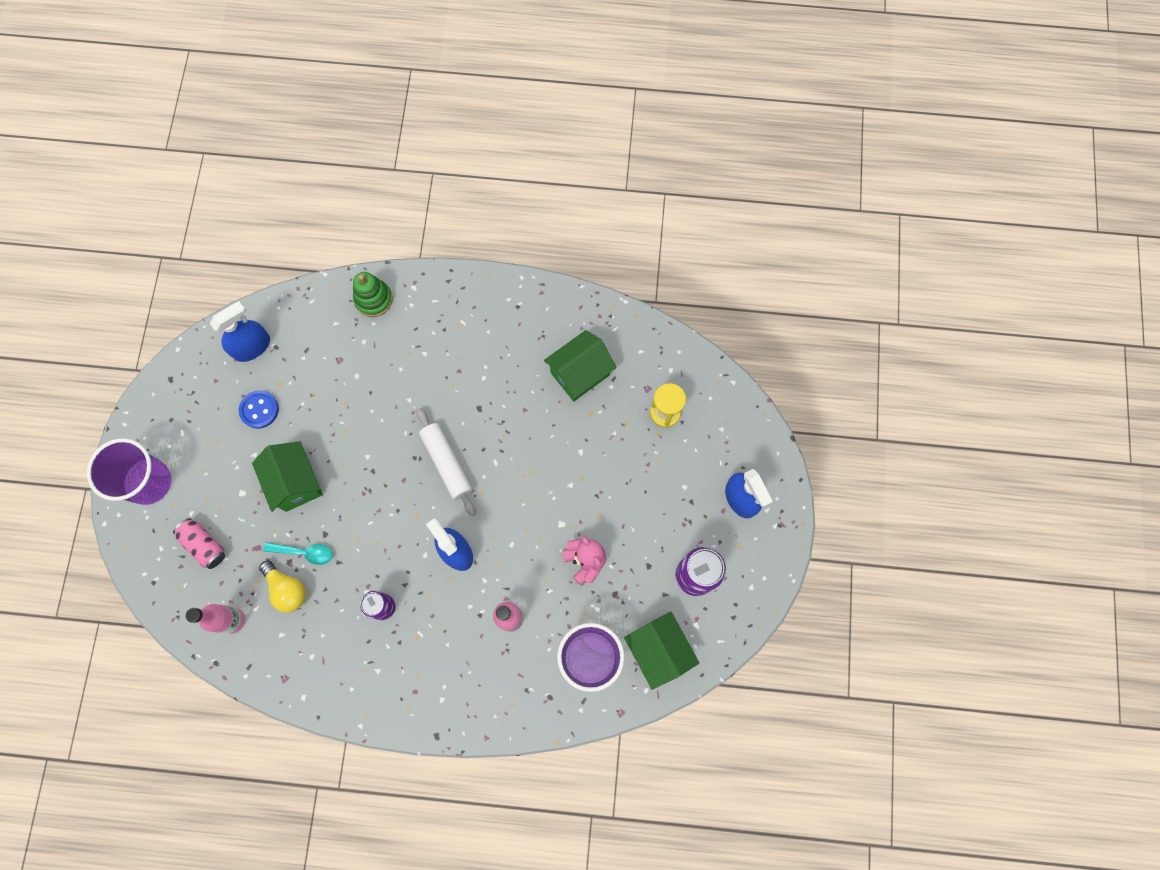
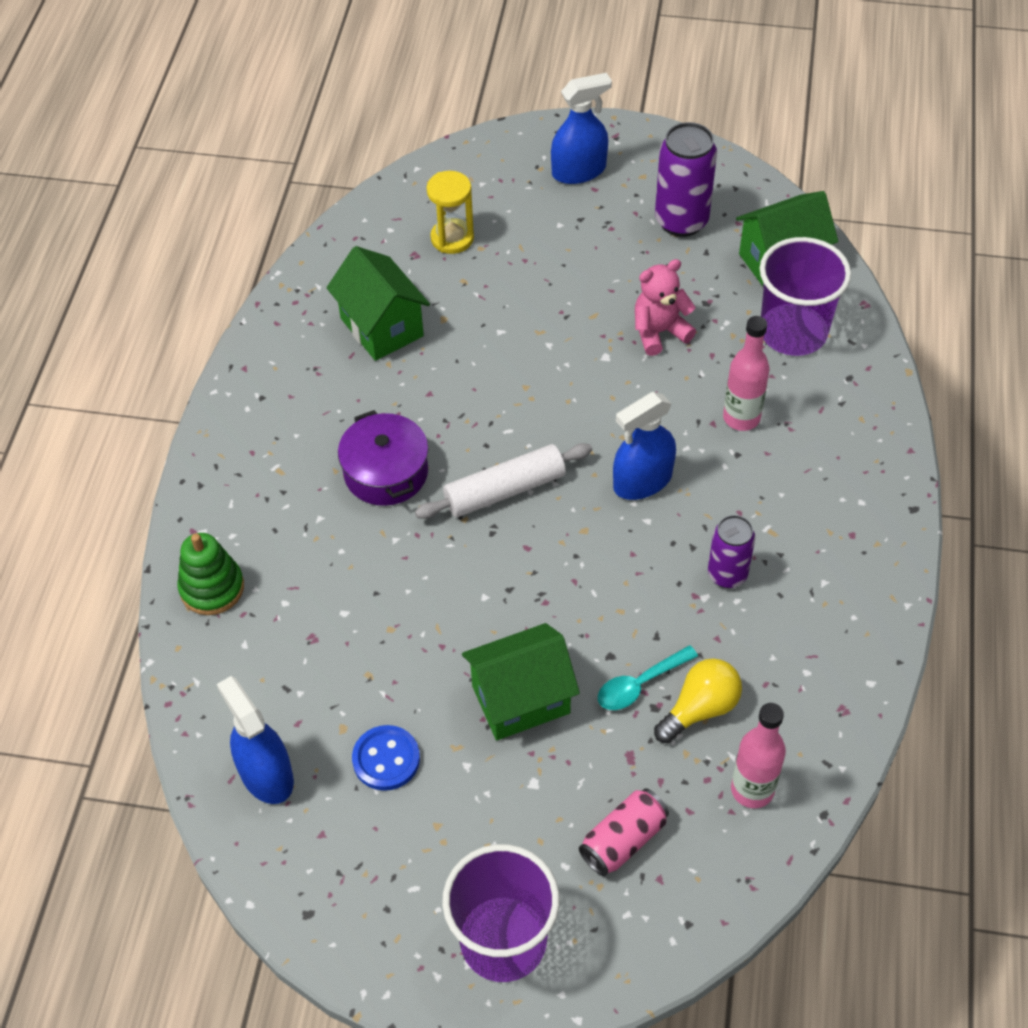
camera: 85 degrees left, 20 degrees down
turquoise spoon [263,542,332,565] -> turquoise spoon turned 135 degrees counterclockwise [598,645,698,710]
none -> purple pot [338,410,428,506]

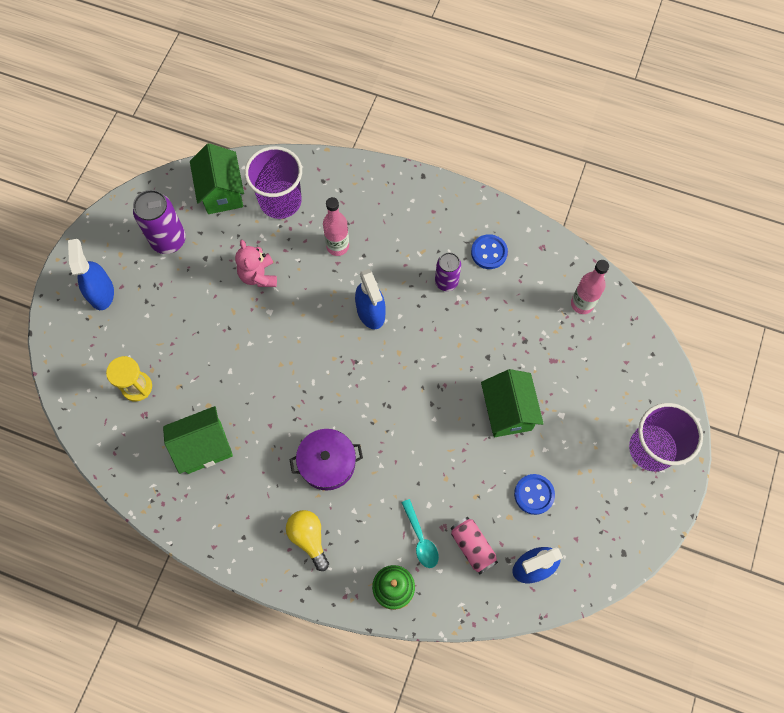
camera: 80 degrees left, 15 degrees up
white rolling pin [415,443,592,519] -> none
pink can [579,788,669,876] -> pink can moved to [451,517,498,575]
turquoise spoon [598,645,698,710] -> turquoise spoon moved to [401,499,439,568]
yellow light bulb [654,658,742,743] -> yellow light bulb moved to [286,510,329,571]
none -> blue button [471,234,508,269]

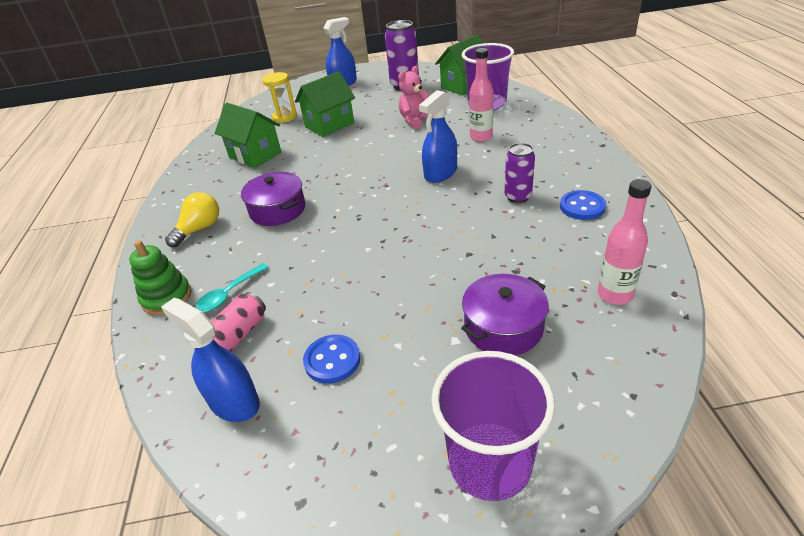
camera: 65 degrees right, 30 degrees down
green house [481,369,544,437] -> green house moved to [295,71,355,137]
none -> purple pot [461,274,549,355]

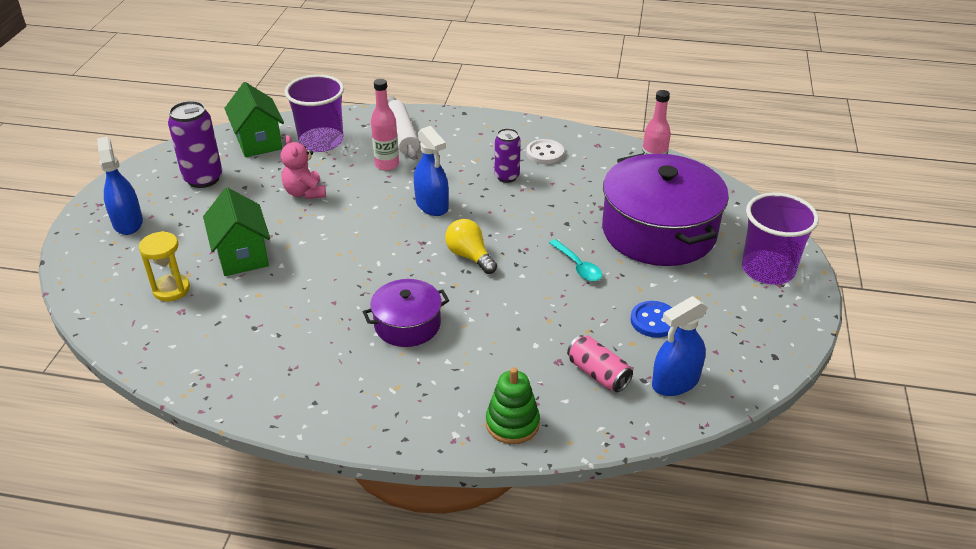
camera: 75 degrees left, 0 degrees up
yellow light bulb [165,192,219,247] -> yellow light bulb moved to [445,219,497,274]
turquoise spoon [195,263,269,312] -> turquoise spoon moved to [549,239,602,281]
green house [215,103,282,168] -> none
purple pot [461,274,549,355] -> purple pot [602,153,729,266], size x1.93
blue button [560,190,606,220] -> white button [526,139,564,164]
none -> white rolling pin [388,96,420,160]

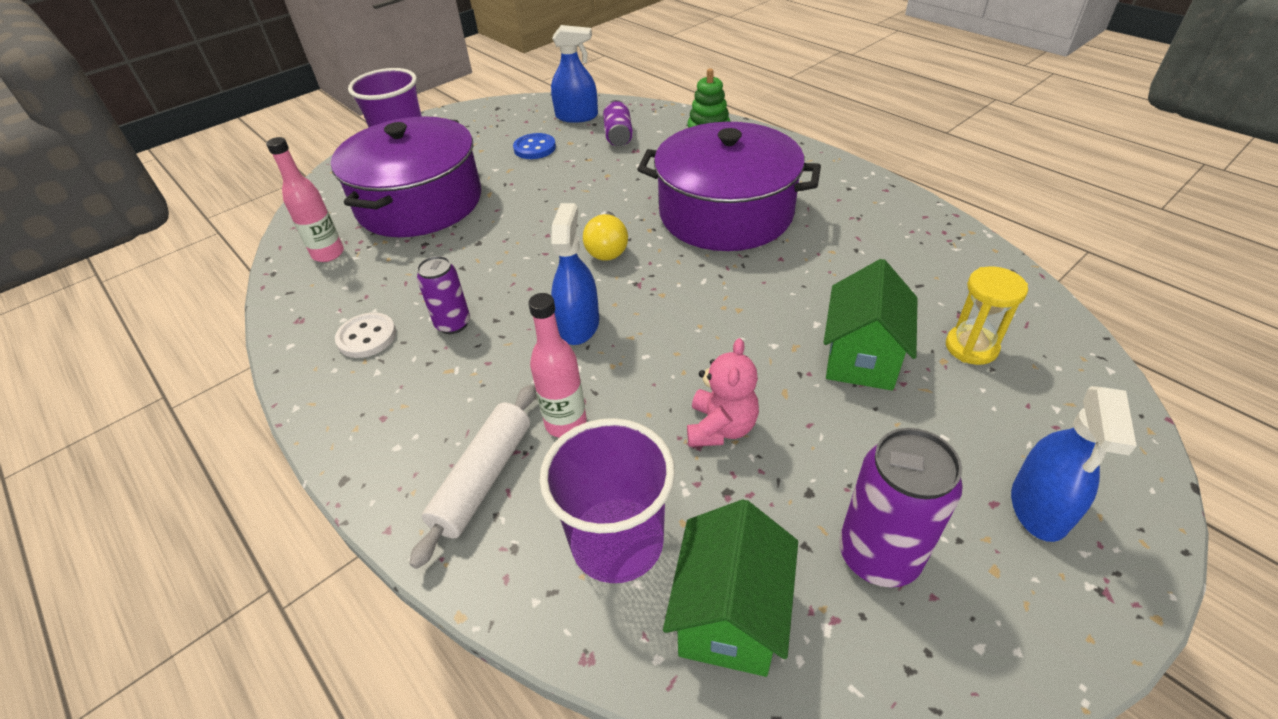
camera: 140 degrees left, 5 degrees up
purple pot [363,279,449,347] -> purple pot [637,122,821,251], size x1.93
turquoise spoon [549,239,602,281] -> none
pink can [567,335,633,392] -> purple can [603,100,633,146]

